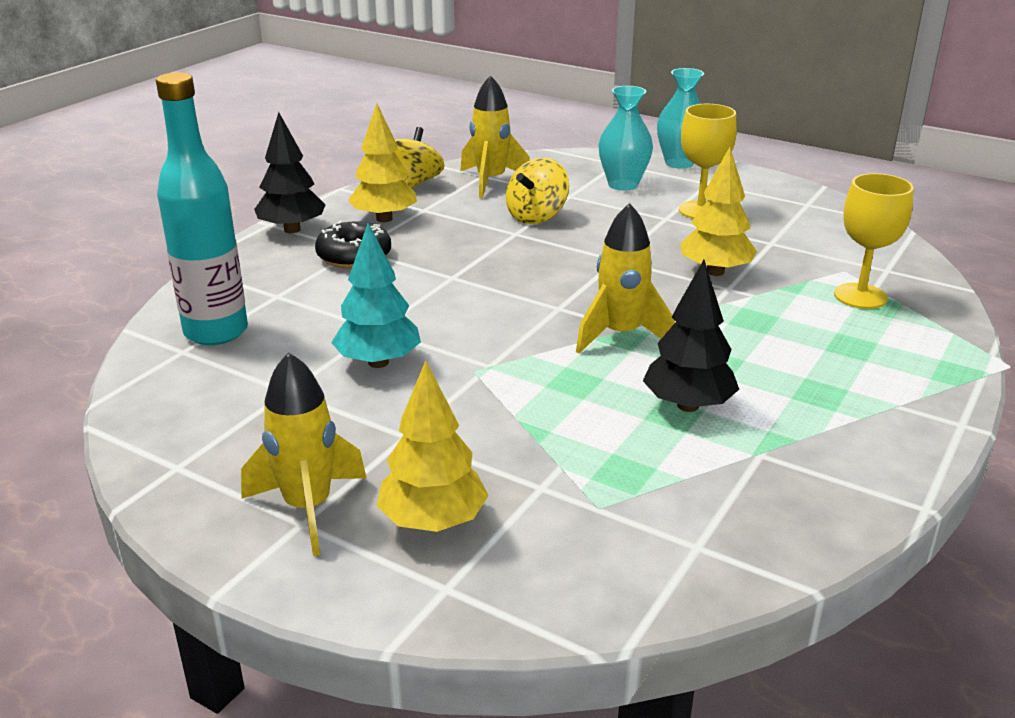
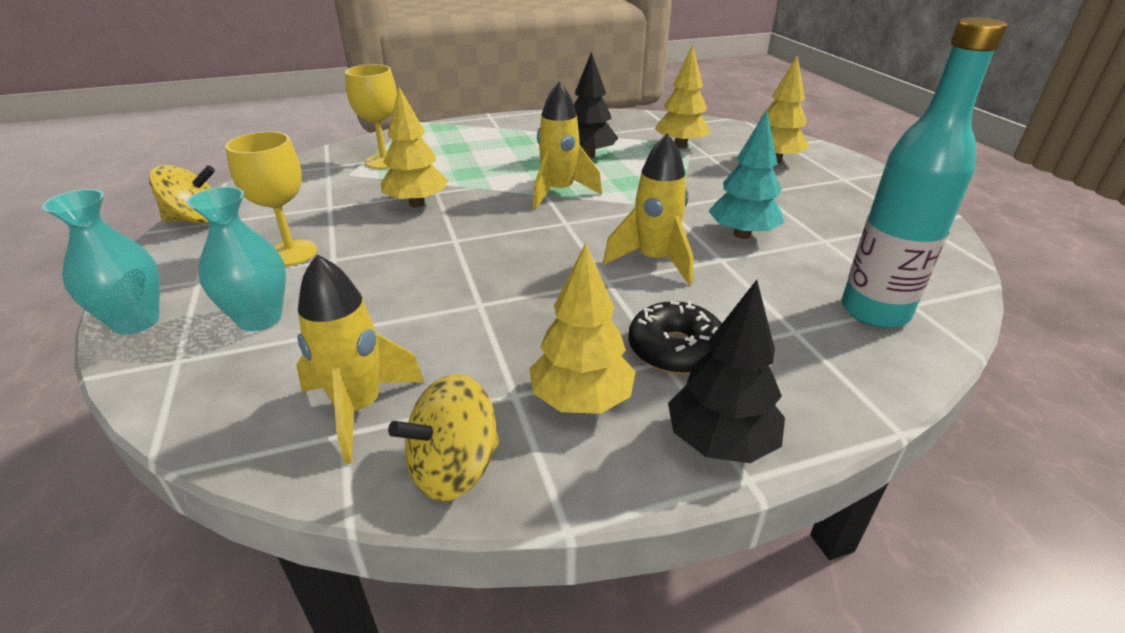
camera: 140 degrees left, 5 degrees up
yellow rocket [241,352,367,556] -> yellow rocket moved to [603,133,694,285]
yellow spinning top [506,158,569,224] -> yellow spinning top moved to [149,165,215,224]
none -> yellow tree [655,45,711,148]

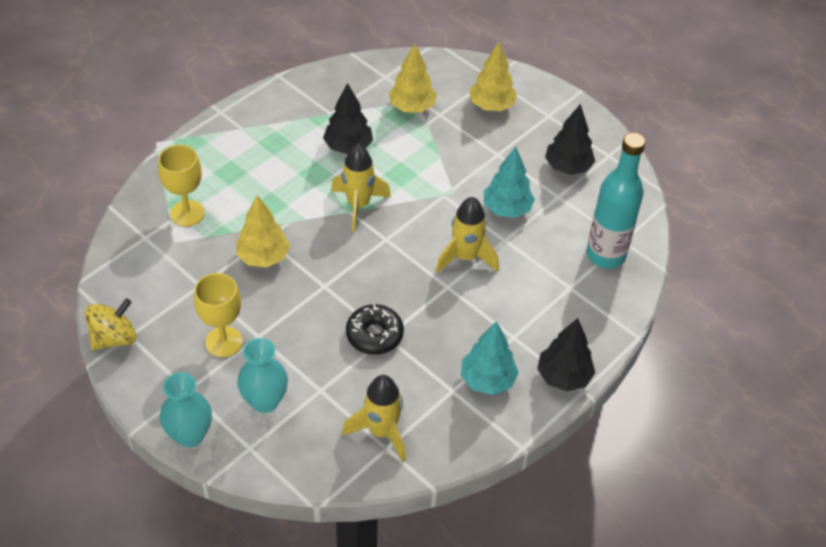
camera: 30 degrees left, 15 degrees up
yellow spinning top [388,374,499,501] -> none
yellow tree [530,243,636,414] -> turquoise tree [461,321,519,395]
black donut [628,301,722,374] -> black donut moved to [346,304,404,355]
none -> black tree [545,104,595,175]

